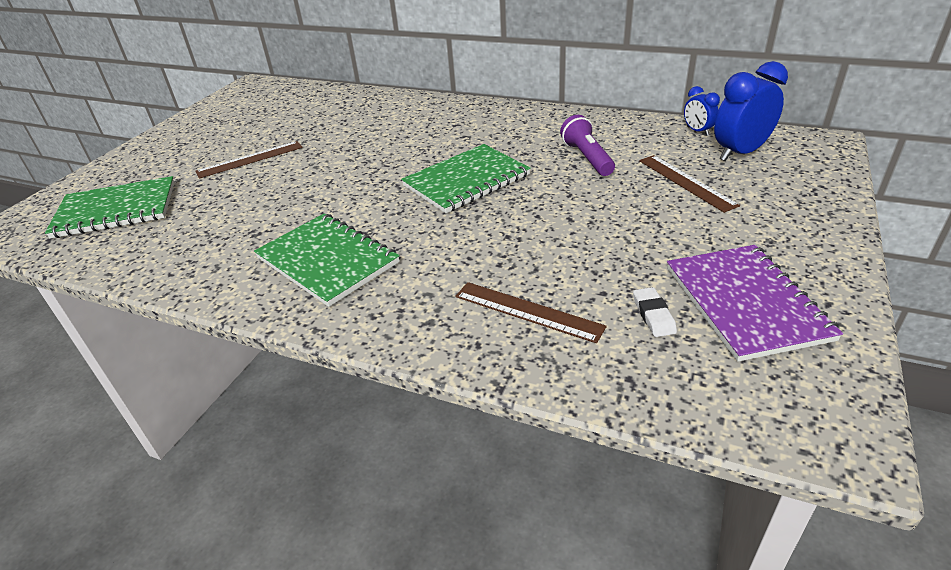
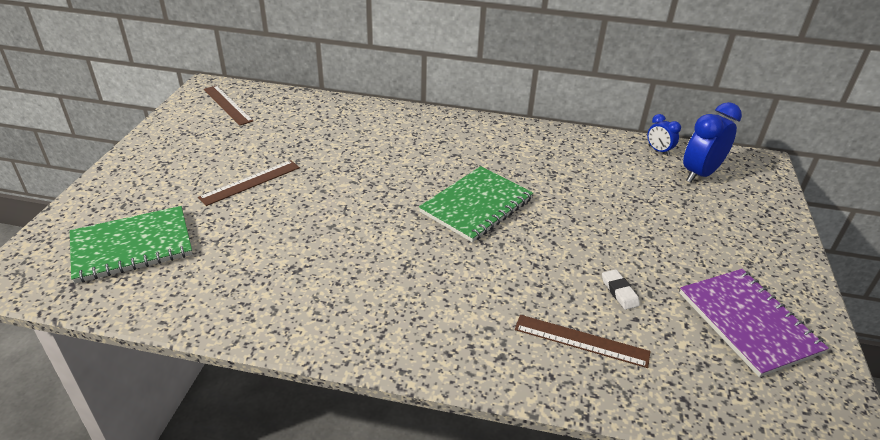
camera: 15 degrees left, 0 degrees up
green notebook [254,213,400,307] -> none
purple flashlight [560,115,615,176] -> none
white eraser [633,287,677,337] -> white eraser moved to [602,269,640,310]
brown ruler [639,155,740,213] -> brown ruler moved to [204,85,253,126]

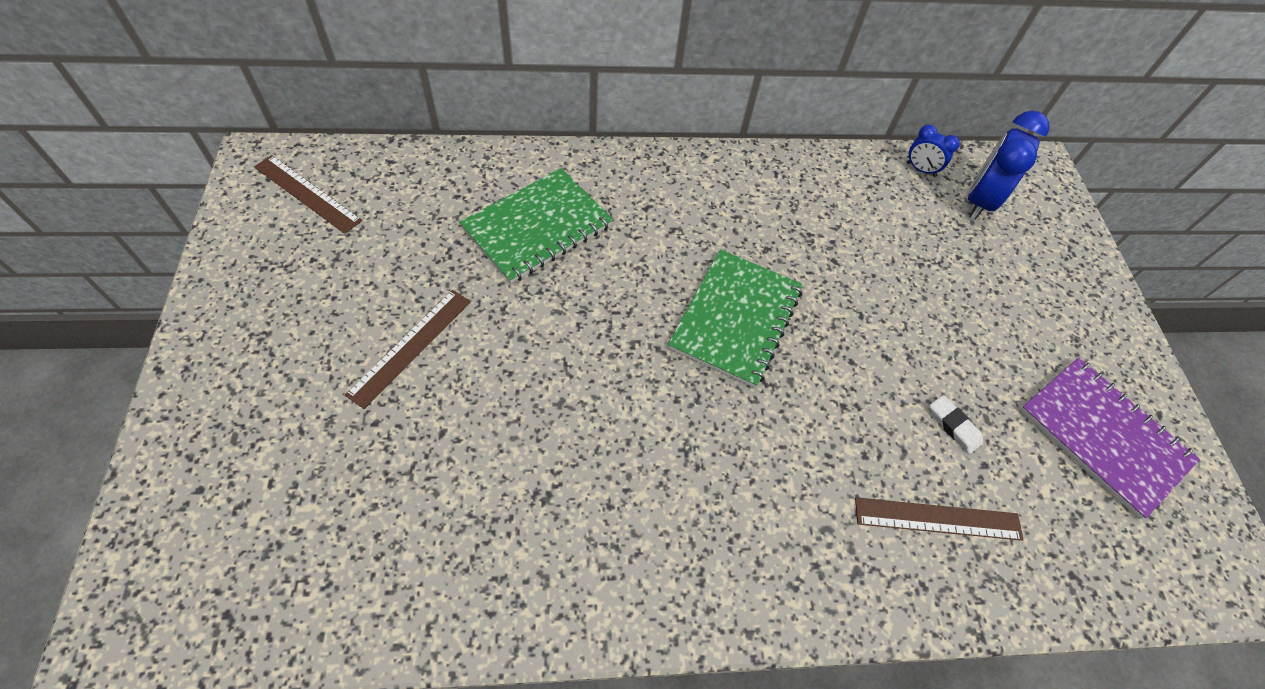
camera: 20 degrees left, 20 degrees up
green notebook [70,206,192,284] -> green notebook moved to [459,168,613,284]

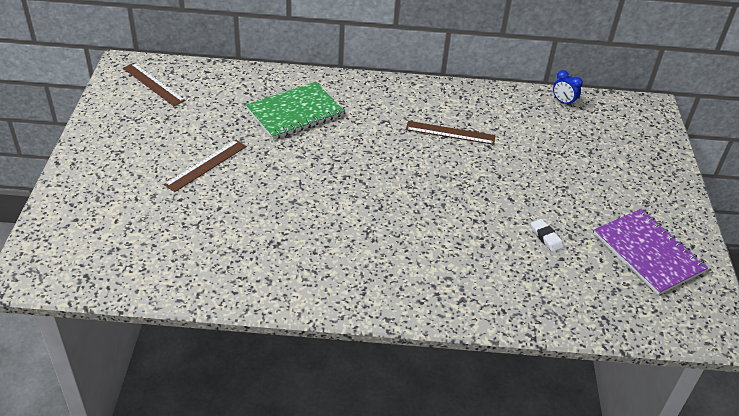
camera: 10 degrees right, 15 degrees down
green notebook [668,249,803,388] -> none
brown ruler [855,497,1024,541] -> brown ruler moved to [406,121,496,145]
blue clock [968,111,1049,220] -> none

